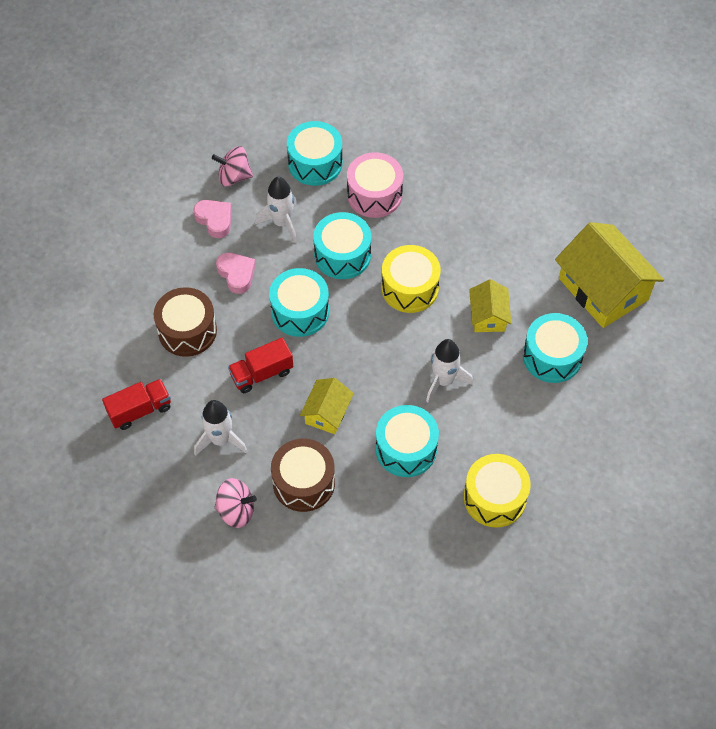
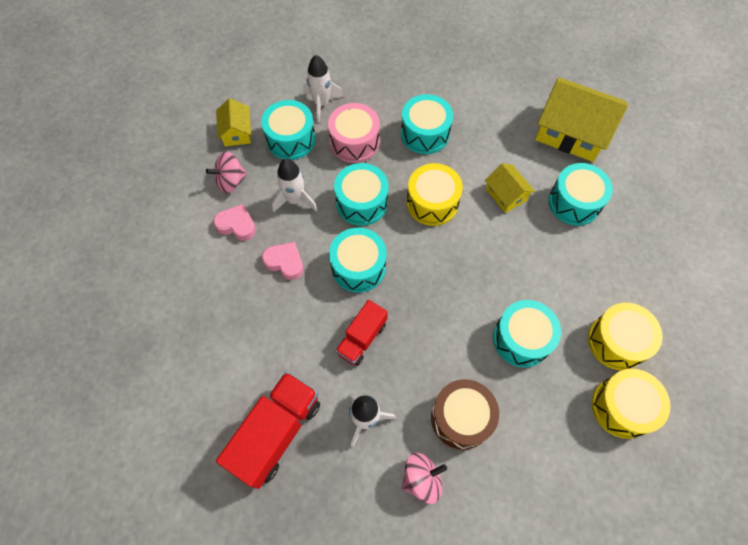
camera: 30 degrees left, 5 degrees up
red truck [102,379,171,430] -> red truck [216,372,320,489], size x1.64
brown drum [154,287,217,357] -> none
yellow house [300,378,354,434] -> yellow house moved to [216,98,251,146]
white rocket [426,339,473,402] -> white rocket moved to [303,55,344,123]
none -> turquoise drum [401,94,453,154]
none -> yellow drum [592,369,671,439]

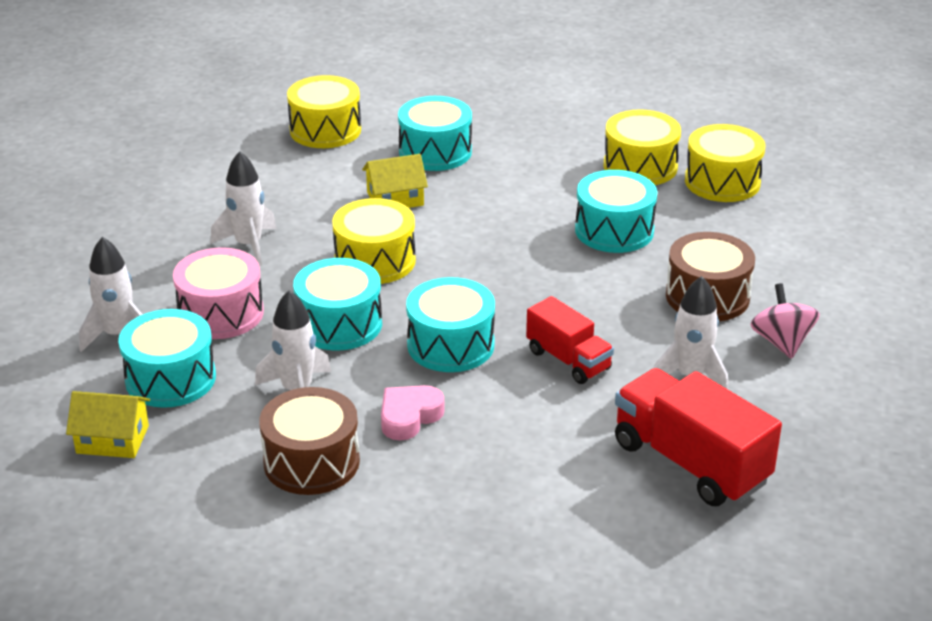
camera: 75 degrees left, 30 degrees down
pink spinning top [206,152,247,193] -> none
pink heart [213,204,256,241] -> brown drum [259,387,360,495]
turquoise drum [401,94,453,154] -> white rocket [211,151,277,266]
yellow house [535,78,628,162] -> yellow drum [287,75,361,148]

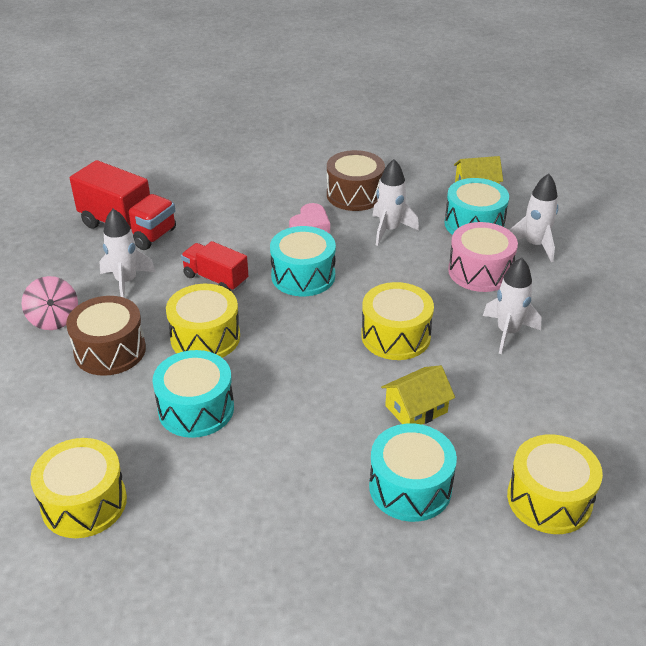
camera: 165 degrees right, 5 degrees up
turquoise drum [293,258,382,351] -> none
yellow drum [604,109,681,185] -> yellow drum moved to [166,284,240,358]

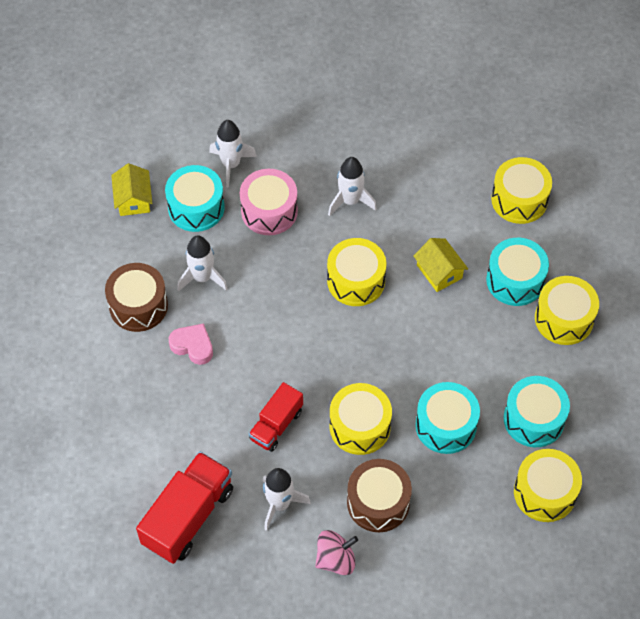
camera: 90 degrees left, 20 degrees up
turquoise drum [270,226,336,296] -> turquoise drum moved to [504,376,570,447]
none -> yellow drum [535,276,599,345]

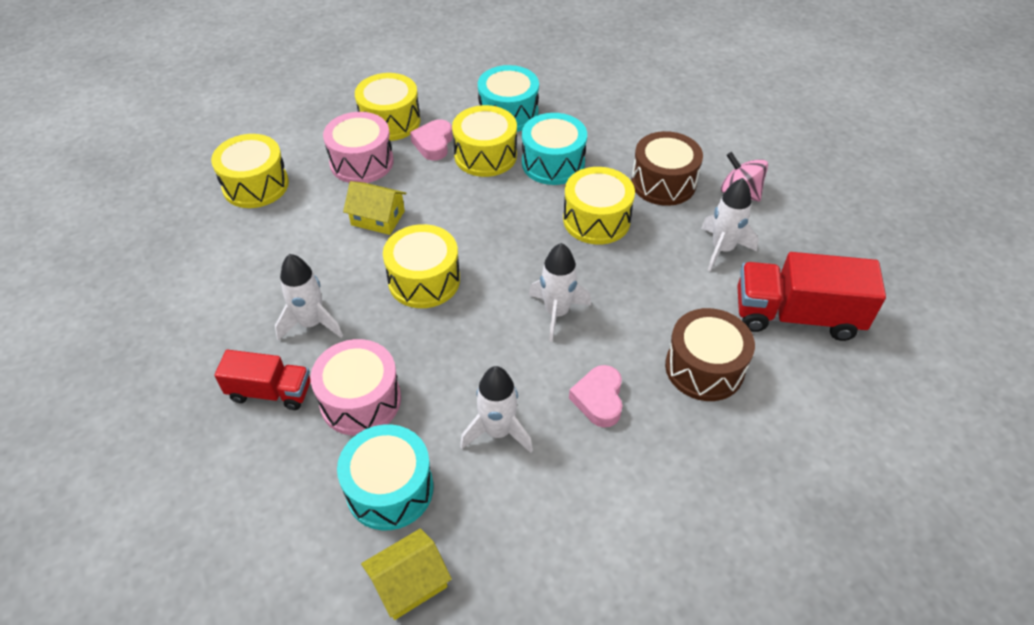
camera: 115 degrees left, 10 degrees down
brown drum [105,263,168,332] -> brown drum moved to [665,308,755,401]
white rocket [209,120,257,188] -> white rocket moved to [529,243,591,342]
red truck [249,382,303,452] -> red truck moved to [214,350,311,410]
yellow house [414,238,468,292] -> yellow house turned 75 degrees clockwise [343,181,406,235]
turquoise drum [486,238,549,306] -> pink drum [323,112,394,183]
yellow drum [514,449,582,522] -> yellow drum moved to [452,105,517,177]
none -> pink heart [410,119,453,160]

